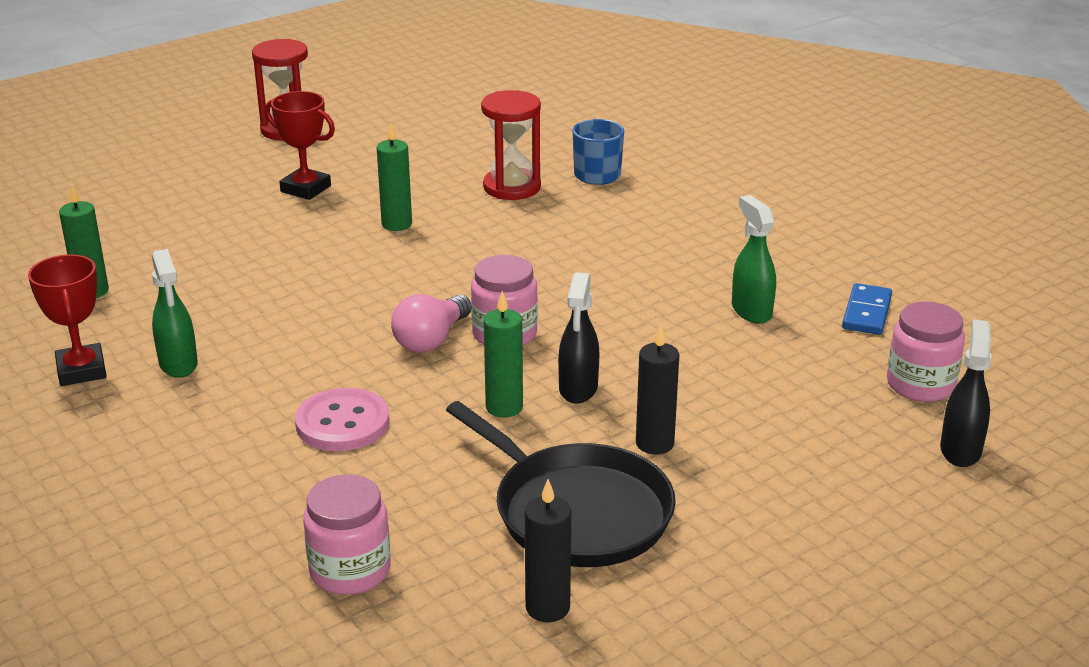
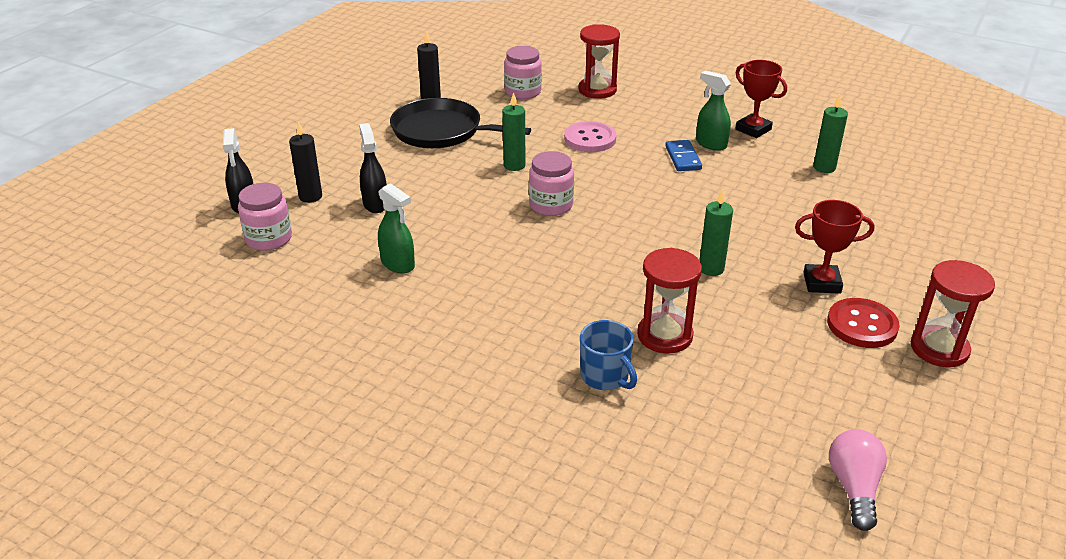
camera: 155 degrees right, 5 degrees up
pink light bulb [391,294,471,352] -> pink light bulb moved to [829,429,887,531]
black spray bottle [558,272,599,403] -> black spray bottle moved to [359,123,387,213]
black candle [636,325,679,455] -> black candle moved to [289,121,322,203]
blue domino [842,283,892,335] -> blue domino moved to [665,140,702,171]
none -> red hourglass [579,24,620,99]
none -> red button [827,298,899,348]

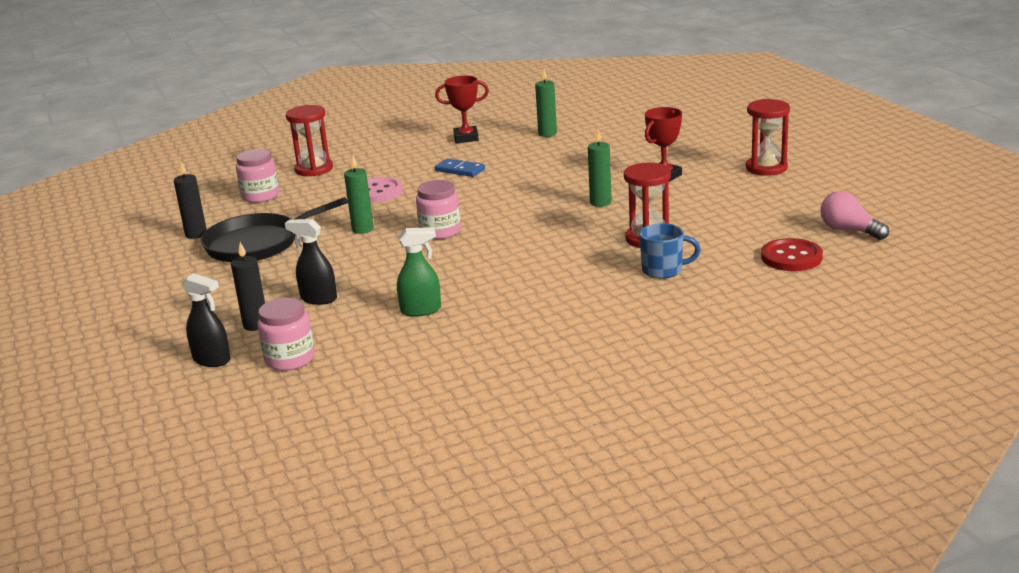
camera: 50 degrees left, 10 degrees down
green spray bottle [696,71,731,151] -> none
red button [827,298,899,348] -> red button moved to [761,238,823,271]

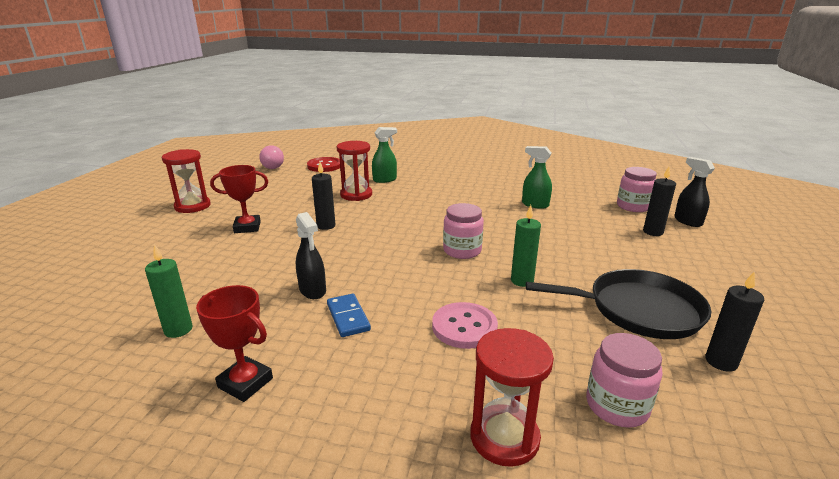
camera: 145 degrees left, 0 degrees up
black spray bottle [285,219,337,305] -> black spray bottle moved to [296,212,326,299]
green candle [588,129,612,207] -> black candle [312,162,336,230]
blue mug [639,223,701,279] -> green spray bottle [372,127,397,183]

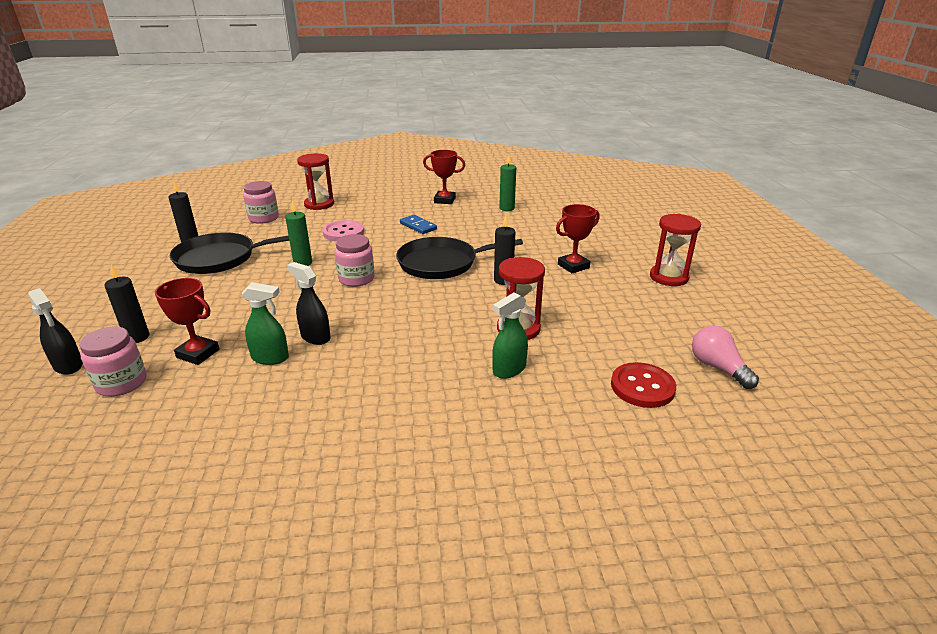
camera: 160 degrees right, 5 degrees up
black spray bottle [296,212,326,299] -> black spray bottle moved to [287,262,331,345]
none -> red trophy [155,278,220,365]
none -> black pan [396,237,523,279]

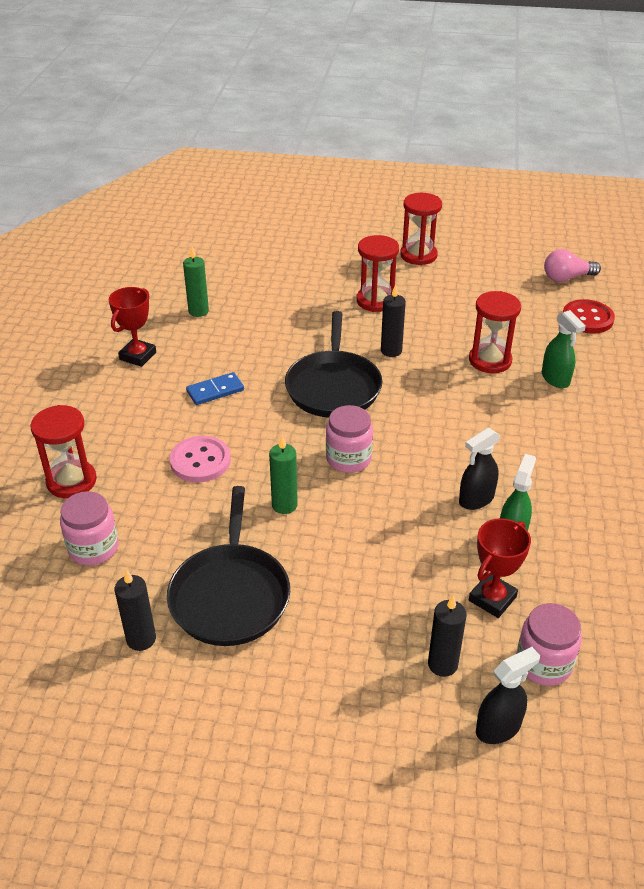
camera: 75 degrees left, 10 degrees up
red trophy [556,204,600,273] -> red hourglass [356,235,399,312]

